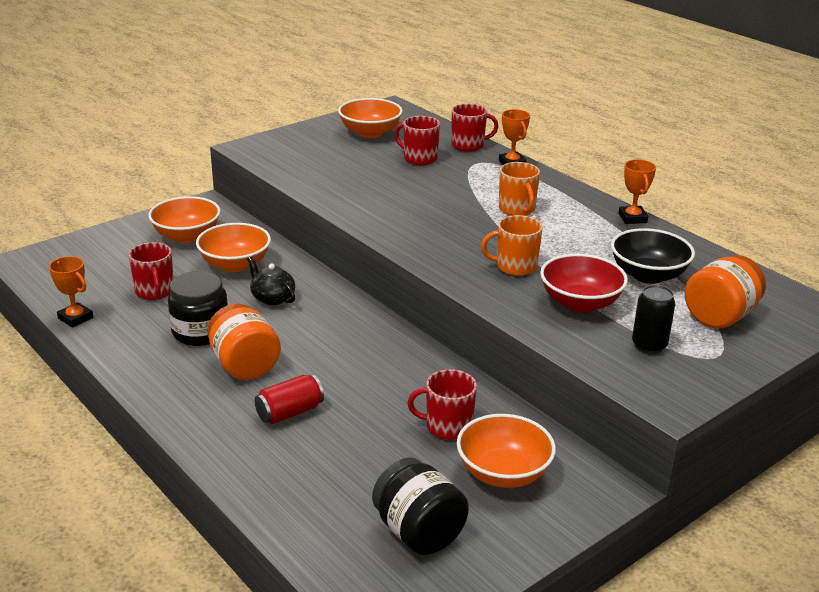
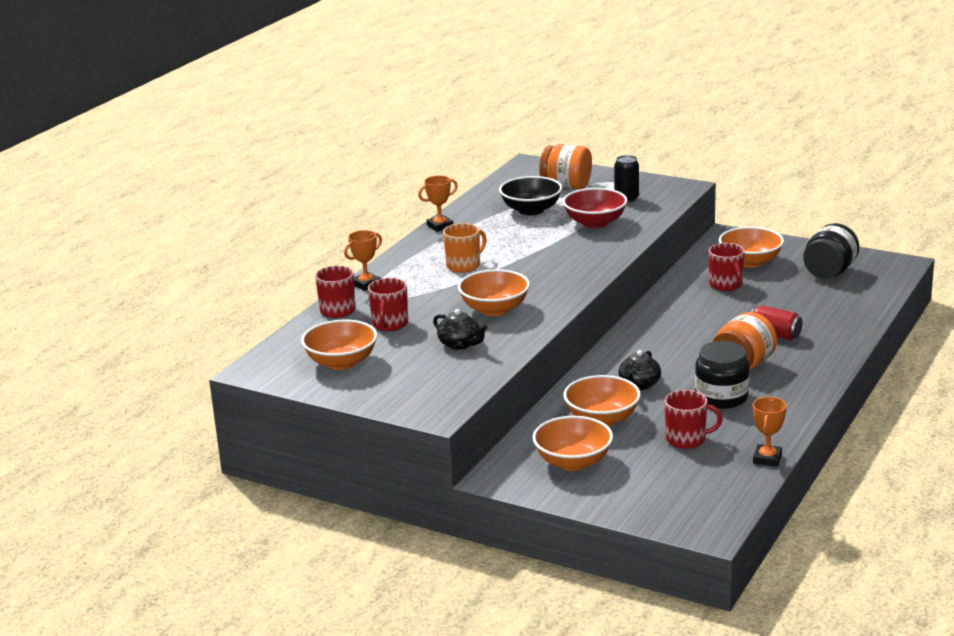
camera: 110 degrees left, 5 degrees down
red mug [129,242,173,300] -> red mug turned 45 degrees clockwise [665,390,723,449]
orange mug [481,215,543,276] -> none
none -> black teapot [433,309,488,350]
none -> orange bowl [458,269,530,316]

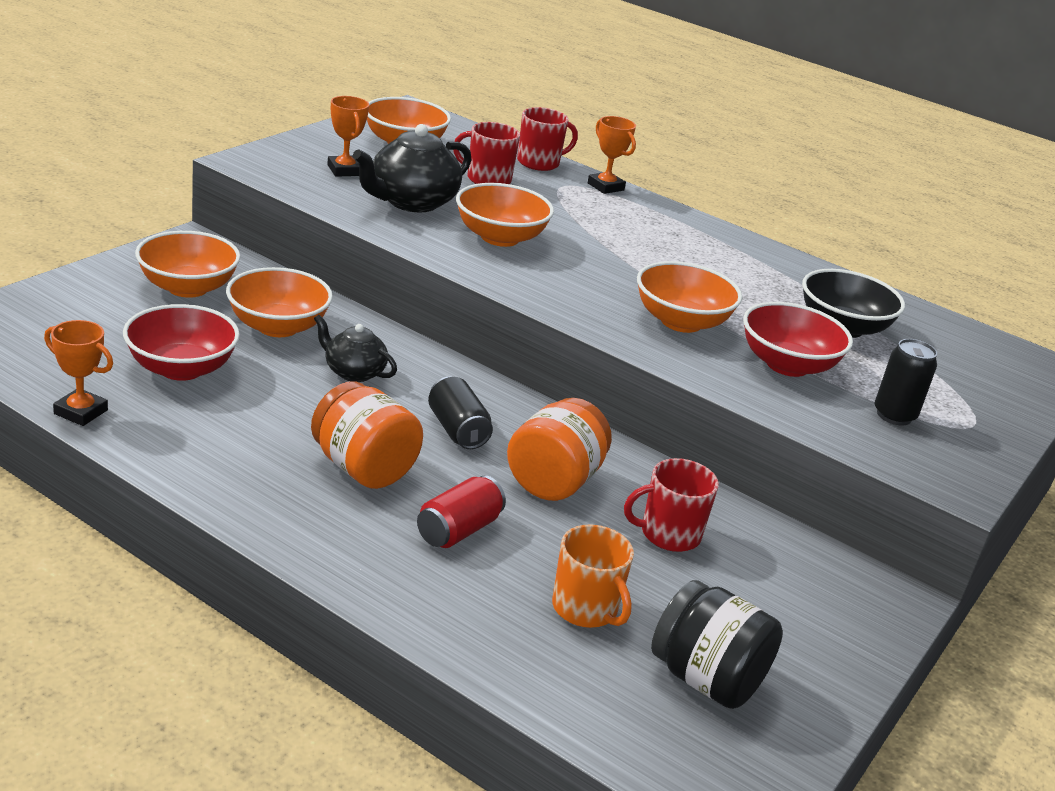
camera: 90 degrees right, 5 degrees up
orange trophy [418,176,458,232] -> orange trophy moved to [327,96,369,177]
black teapot [433,309,488,350] -> black teapot [353,124,472,212], size x1.66
orange mug [443,223,487,273] -> orange mug moved to [552,524,634,628]
orange jar [539,144,592,190] -> orange jar moved to [507,398,612,501]
red mug [665,390,723,449] -> red bowl [123,304,240,381]
black jar [695,341,750,409] -> none
orange bowl [719,227,784,268] -> orange bowl moved to [637,261,742,333]
none -> black can [428,377,493,449]

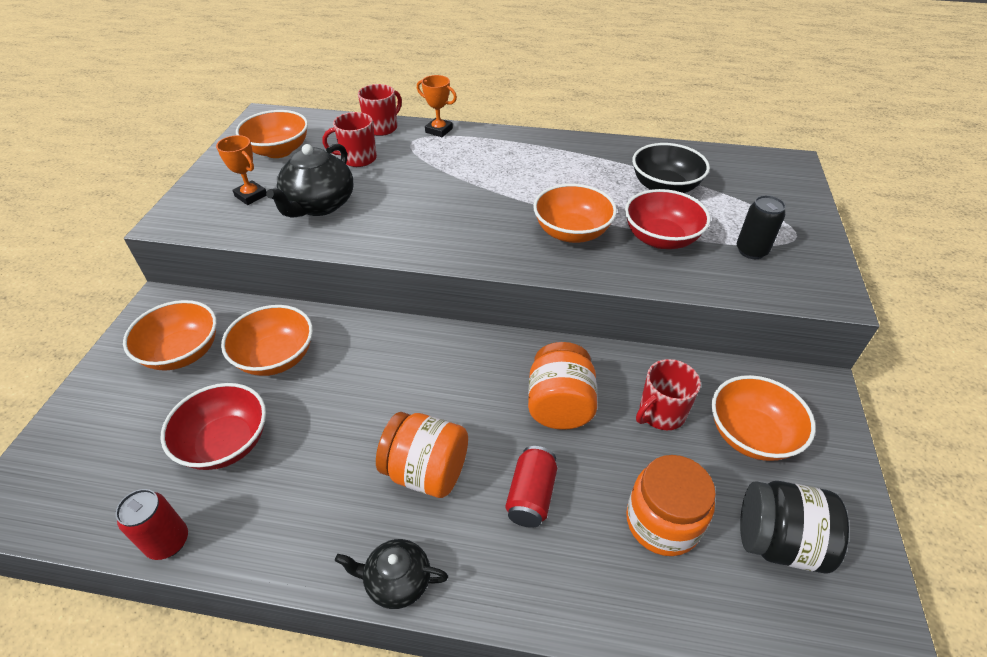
camera: 20 degrees left, 15 degrees up
orange trophy [44,320,113,426] -> red can [115,489,188,560]
black teapot [314,315,397,382] -> black teapot moved to [335,539,448,609]
black can [428,377,493,449] -> none
orange bowl [456,183,554,247] -> orange bowl moved to [712,375,816,461]
orange mug [552,524,634,628] -> orange jar [626,455,716,556]

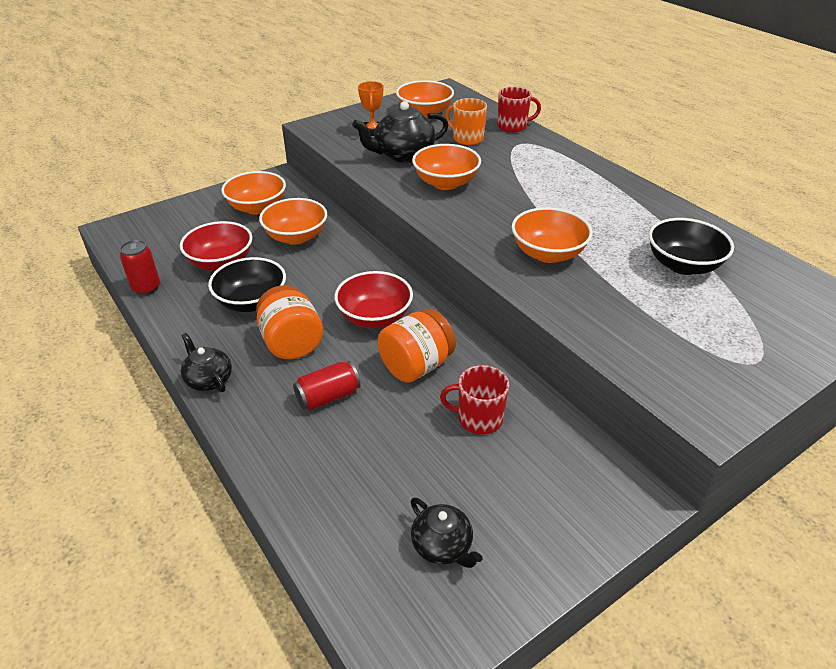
camera: 45 degrees right, 5 degrees down
red mug [323,112,377,167] -> orange mug [445,98,487,145]
orange trophy [417,75,457,137] -> none
red bowl [625,189,711,249] -> red bowl moved to [334,271,413,328]
orange jar [626,455,716,556] -> none
orange bowl [712,375,816,461] -> orange bowl moved to [412,144,481,190]
black can [737,195,786,259] -> none
black jar [740,481,849,574] -> black teapot [411,498,483,568]
none -> black bowl [208,257,286,312]

